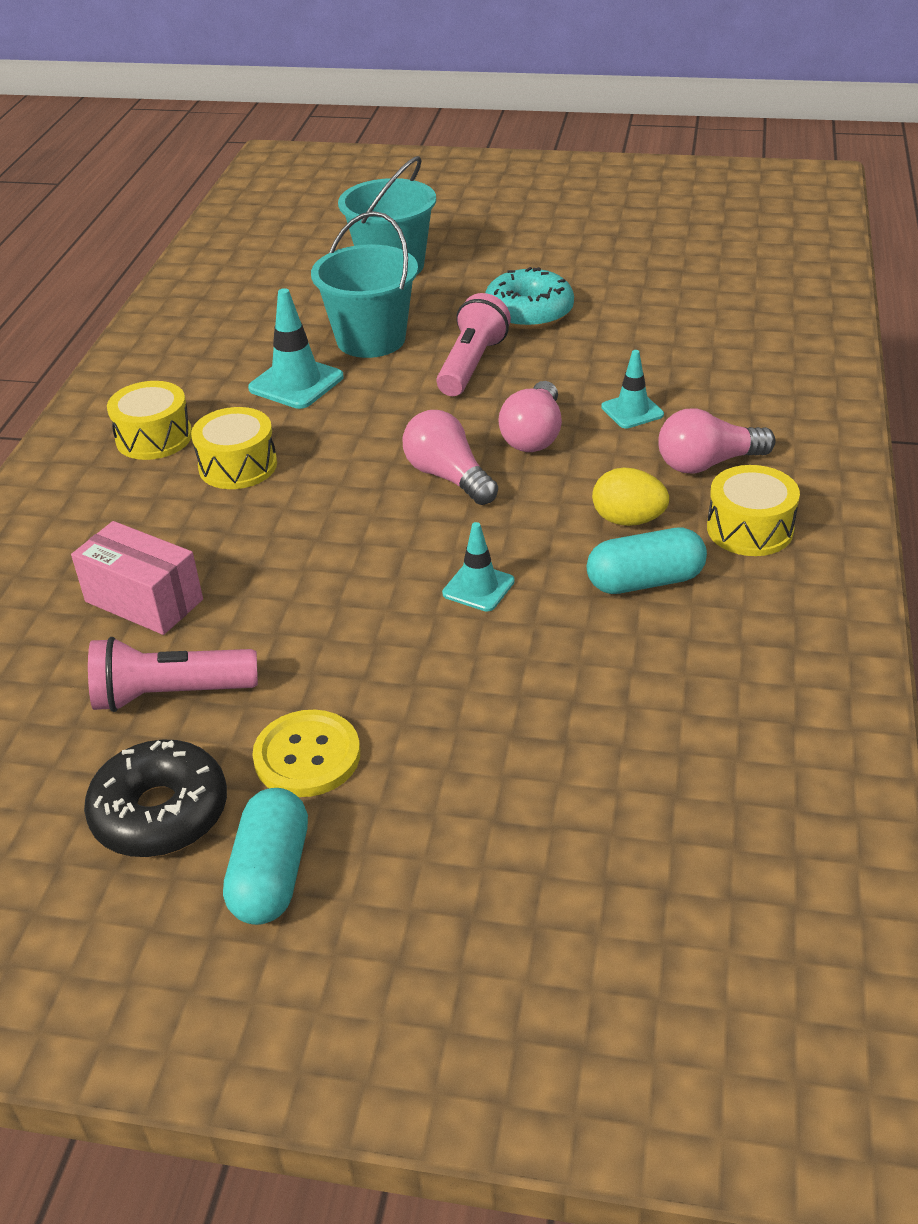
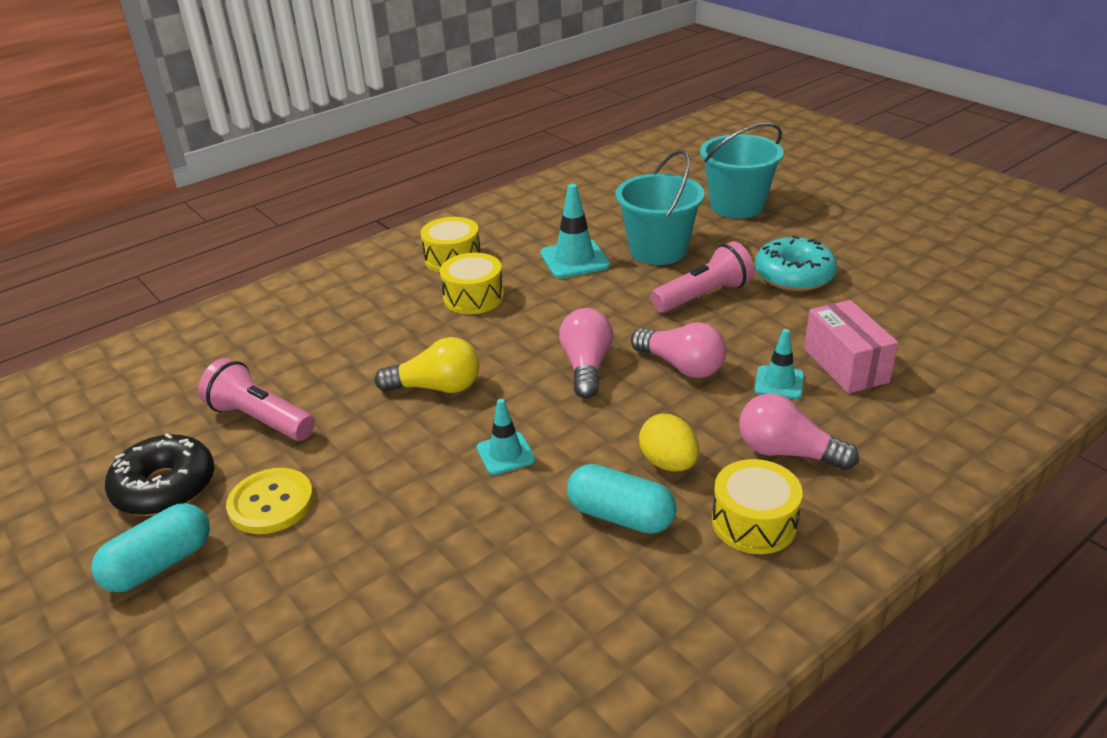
camera: 40 degrees right, 5 degrees down
pink box [71,521,203,635] -> pink box moved to [804,300,898,394]
pink light bulb [498,381,562,452] -> pink light bulb turned 105 degrees counterclockwise [631,322,727,378]
none -> yellow light bulb [375,337,480,393]

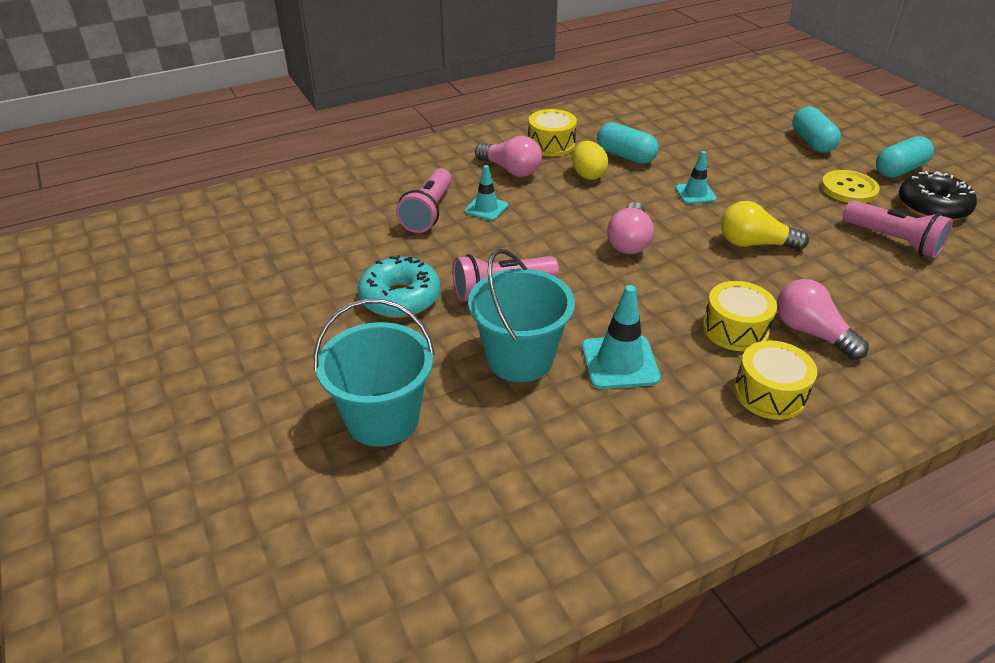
camera: 170 degrees left, 5 degrees up
pink light bulb [631,322,727,378] -> pink light bulb moved to [777,279,869,360]
pink box [804,300,898,394] -> pink flashlight [396,168,452,233]
none -> turquoise capsule [792,106,841,153]

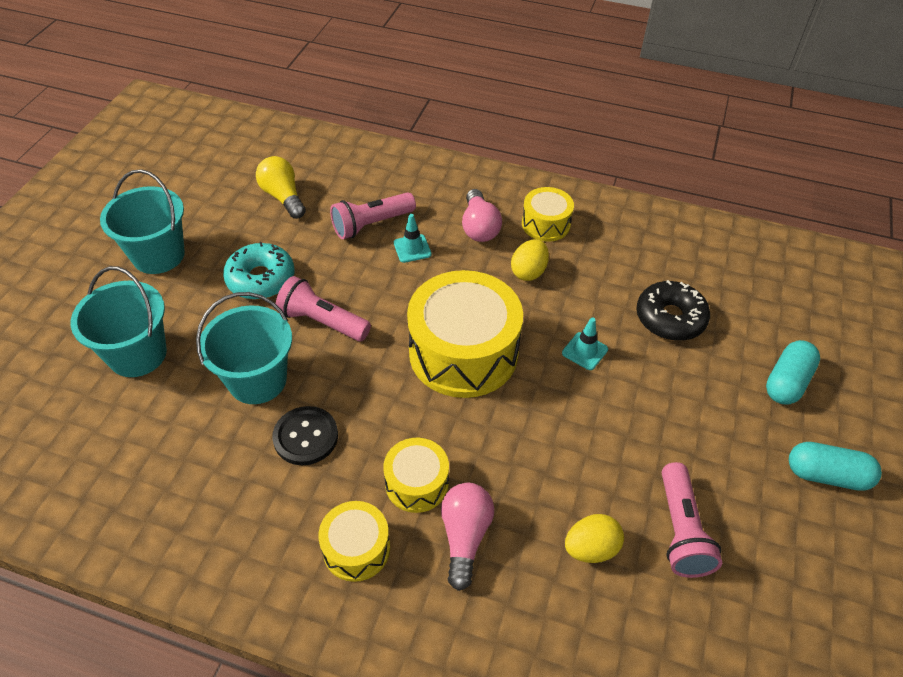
camera: 45 degrees right, 10 degrees up
turquoise traffic cone [582,285,661,389] -> black button [272,406,338,465]
turquoise capsule [597,122,659,164] -> none
pink light bulb [607,202,654,254] -> yellow drum [407,270,523,398]
yellow light bulb [721,201,809,250] -> yellow light bulb moved to [256,156,306,219]
yellow button [821,170,880,203] -> none
black donut [899,171,977,221] -> black donut moved to [636,280,710,341]
none -> turquoise bucket [100,169,185,274]
none -> yellow egg [565,514,624,563]

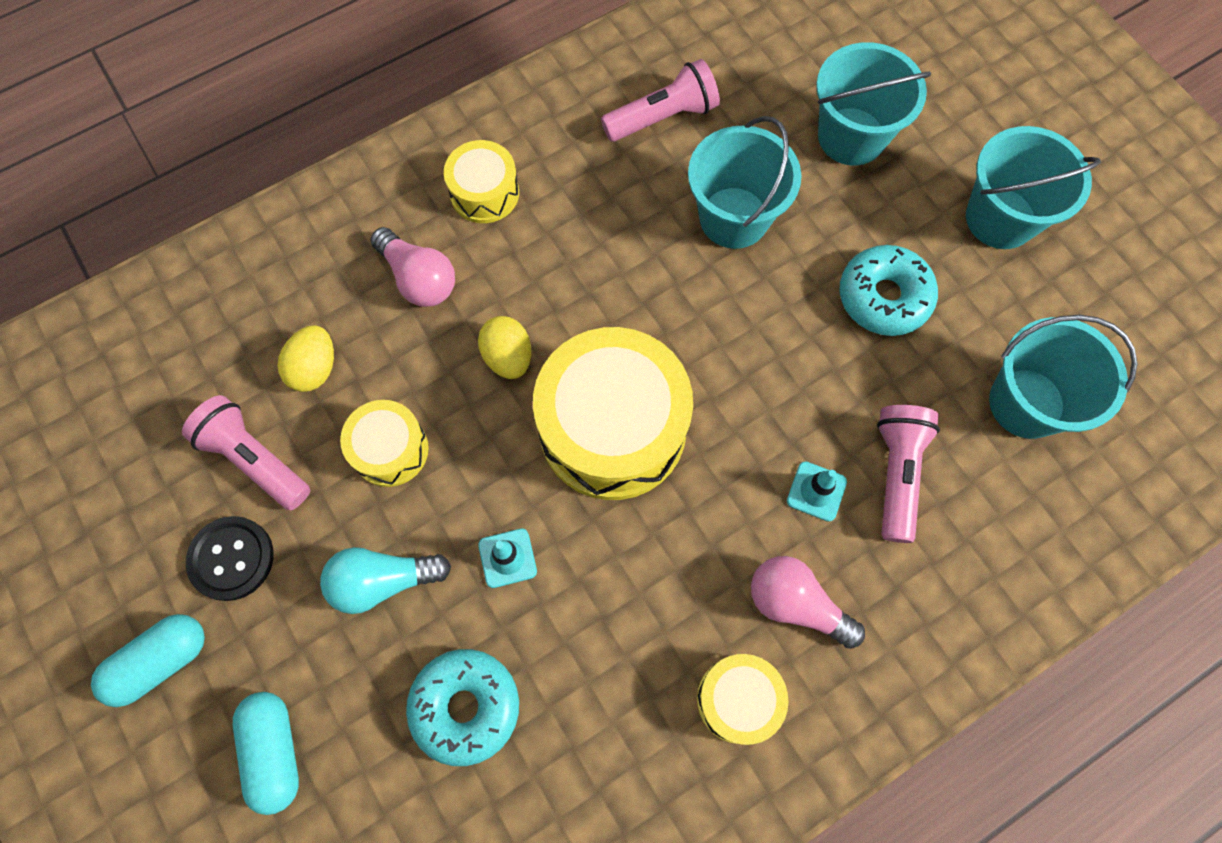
camera: 130 degrees right, 20 degrees up
yellow light bulb [256,156,306,219] -> turquoise bucket [989,315,1138,439]
black button [272,406,338,465] -> black button moved to [186,516,274,601]
pink flashlight [276,276,371,341] -> pink flashlight moved to [601,59,720,142]
yellow drum [383,438,449,513] -> yellow drum moved to [340,400,429,487]
yellow egg [511,239,549,281] -> yellow egg moved to [478,316,531,379]
black donut [636,280,710,341] -> turquoise donut [406,649,519,766]
none -> turquoise light bulb [320,547,451,614]

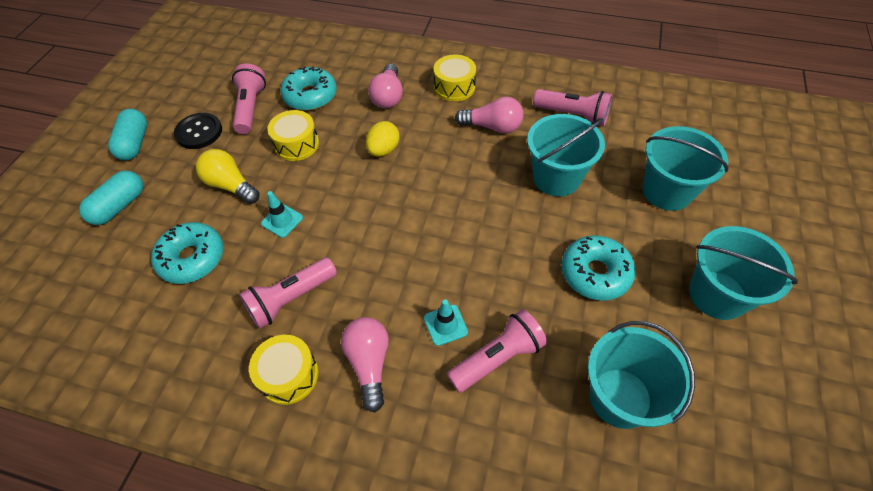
camera: 50 degrees right, 15 degrees down
turquoise capsule [91,614,205,707] -> turquoise capsule turned 75 degrees clockwise [108,109,147,160]
yellow egg [277,325,334,392] -> turquoise donut [281,66,337,111]
turquoise light bulb [320,547,451,614] -> yellow light bulb [196,149,260,204]
yellow drum [533,327,693,500] -> none
none -> pink flashlight [239,257,337,329]
none -> pink light bulb [455,97,523,134]

